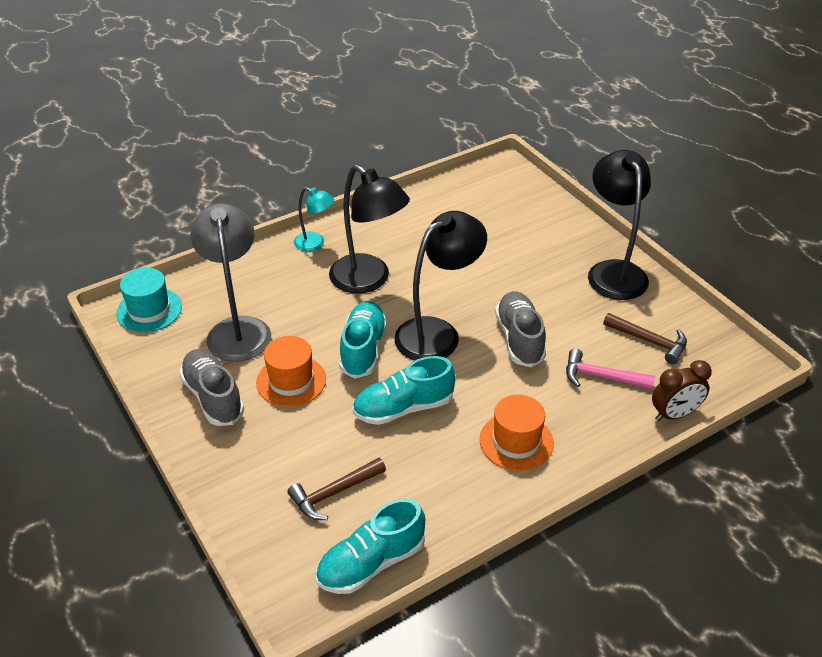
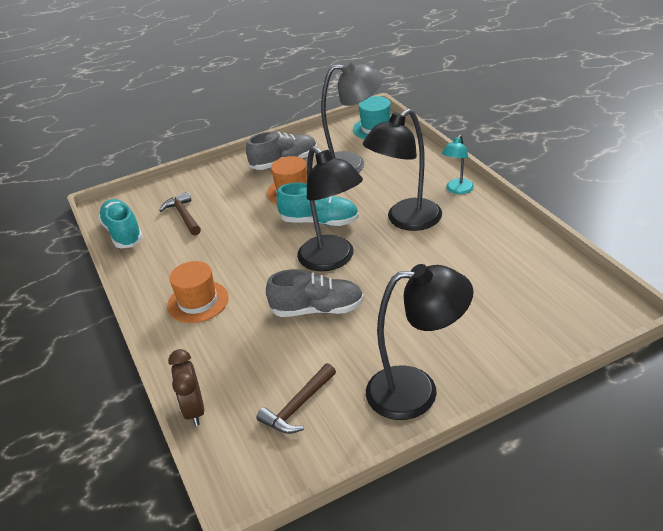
camera: 100 degrees right, 5 degrees down
turquoise shoe [352,356,456,425] -> none
pink hammer [566,349,655,389] -> none

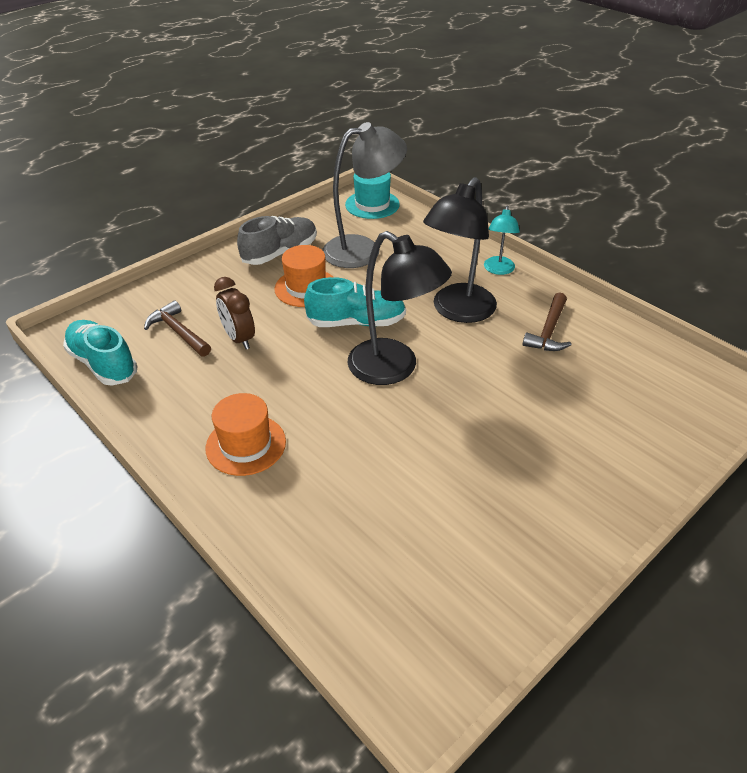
camera: 20 degrees left, 5 degrees up
brown clock [168,349,204,426] -> brown clock moved to [214,277,255,349]
brown hammer [256,363,336,434] -> brown hammer moved to [523,292,571,351]
grey shoe [266,269,364,317] -> none
black lamp [366,264,473,420] -> none

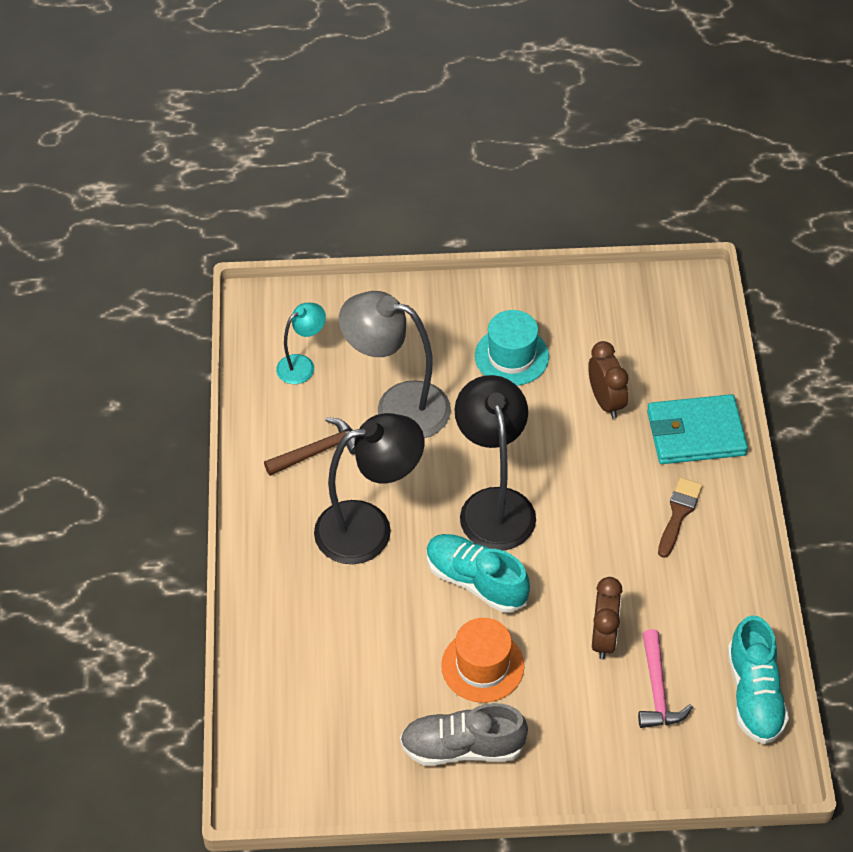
camera: 140 degrees left, 10 degrees up
brown hammer [144,300,211,357] -> pink hammer [638,629,693,728]
orange hat [206,393,286,476] -> brown brush [658,478,703,558]
grey lamp [322,122,407,268] -> grey lamp moved to [339,291,451,438]
turquoise hat [345,172,400,219] -> turquoise hat moved to [475,310,549,386]
turquoise lamp [484,206,520,275] -> turquoise lamp moved to [276,303,326,384]
none -> brown clock [588,341,628,419]
none -> turquoise wallet [647,394,748,464]

